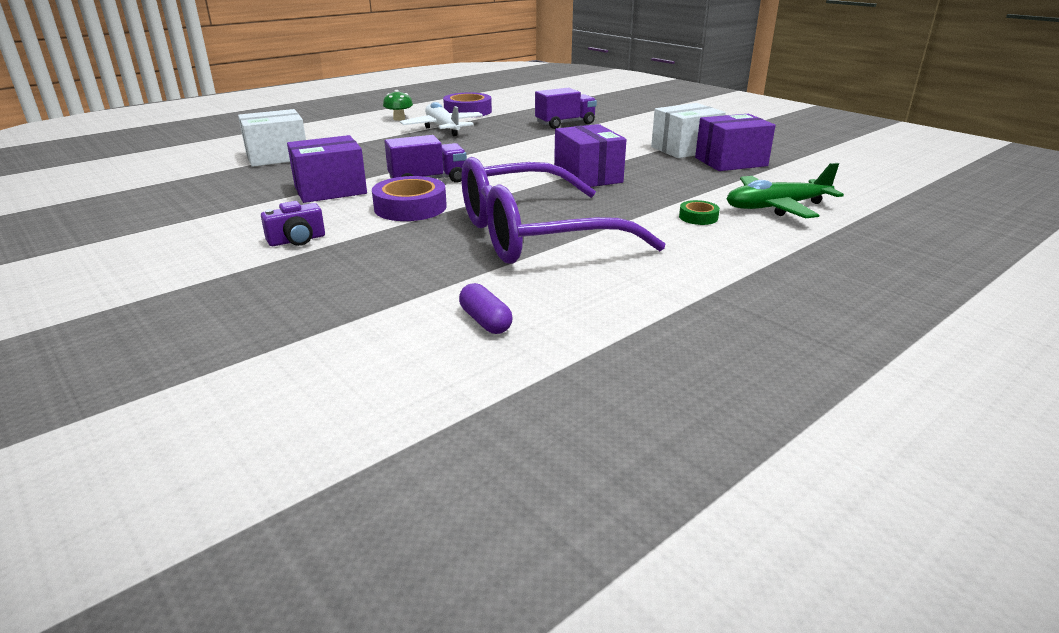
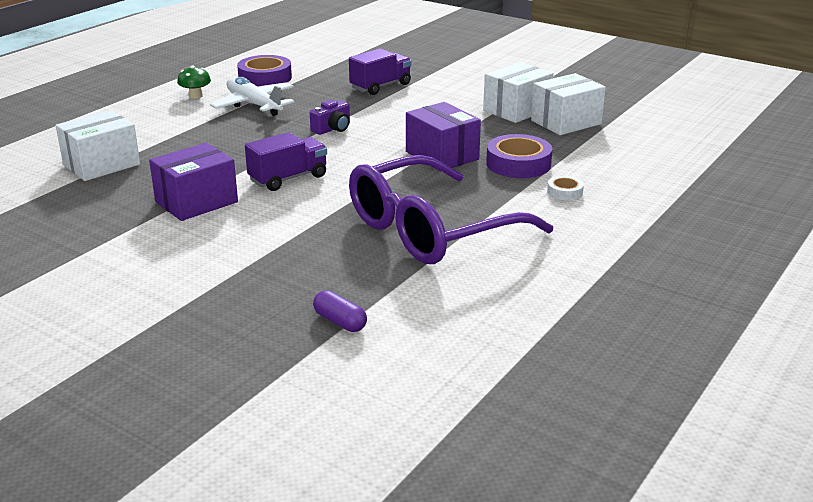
camera: 15 degrees left, 0 degrees up
purple camera [261,201,325,246] -> purple camera moved to [310,100,350,135]
purple tape [372,176,447,221] -> purple tape moved to [486,134,552,178]
purple capsule [459,283,513,334] -> purple capsule moved to [313,290,367,332]
green tape [679,200,720,225] -> white tape [547,176,584,201]
purple box [695,114,776,171] -> white box [531,73,606,135]
green plane [727,163,844,219] -> none

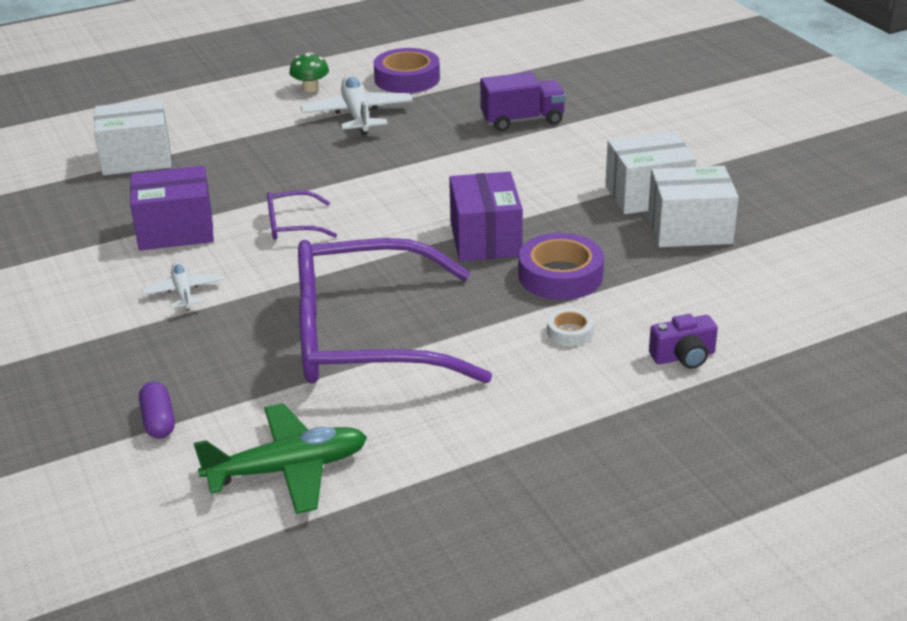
camera: 30 degrees right, 5 degrees up
purple truck [245,132,327,191] -> purple glasses [267,191,337,240]
purple camera [310,100,350,135] -> purple camera moved to [649,314,718,369]
none -> white plane [141,262,223,310]
none -> green plane [193,403,367,514]

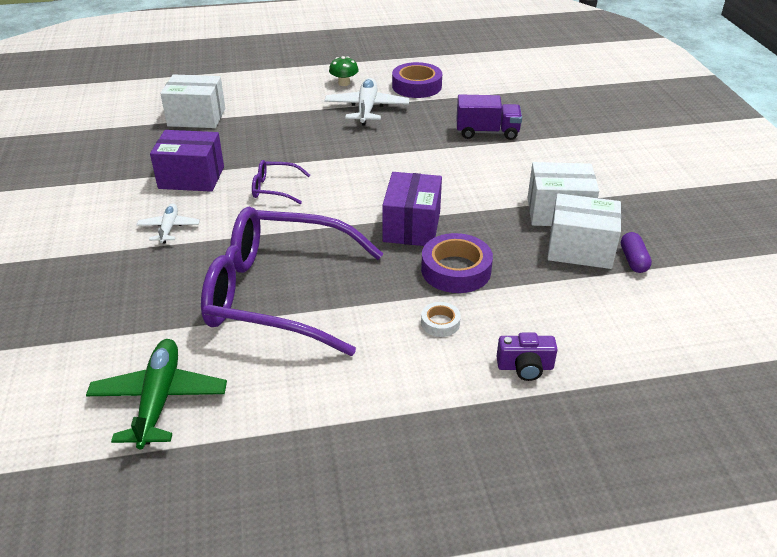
camera: 15 degrees right, 5 degrees up
purple capsule [139,382,175,439] -> purple capsule moved to [621,232,652,273]
green plane [193,403,367,514] -> green plane turned 90 degrees counterclockwise [86,339,227,449]

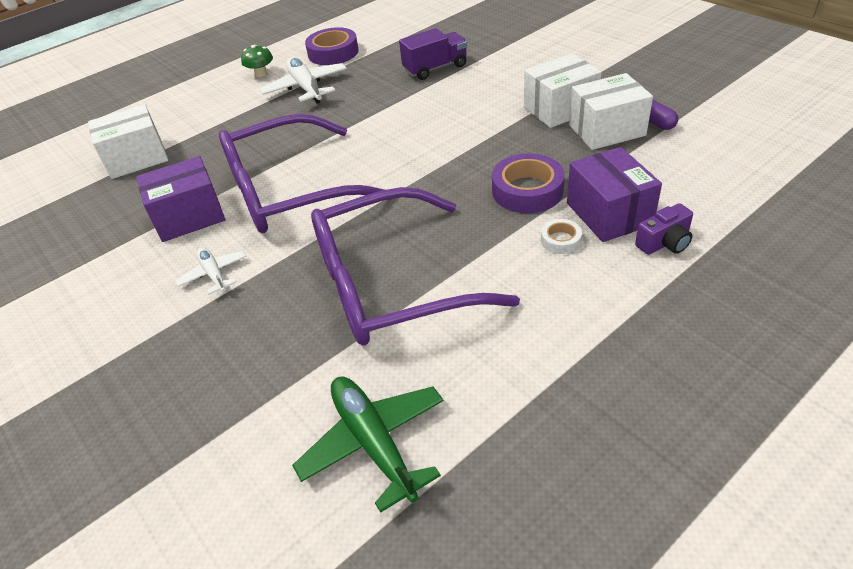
camera: 25 degrees left, 5 degrees up
purple glasses [252,160,310,204] -> purple glasses [219,114,391,233], size x2.47
purple box [382,172,442,246] -> purple box moved to [567,147,662,242]

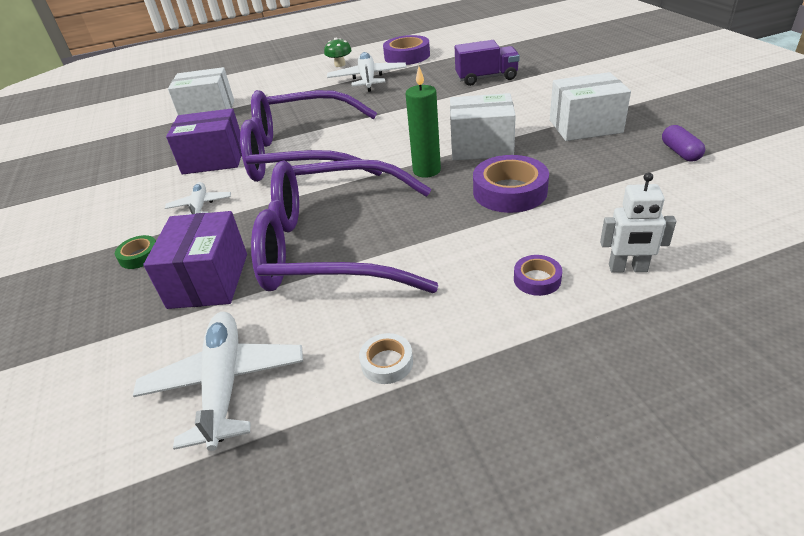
camera: 20 degrees right, 5 degrees down
green plane [292,376,444,513] -> white plane [133,312,303,451]
white tape [541,219,582,254] -> white tape moved to [359,333,413,384]
purple box [567,147,662,242] -> purple box moved to [143,211,247,309]
white box [569,73,653,150] -> white box moved to [450,93,516,160]
purple camera [635,203,693,255] -> white robot [600,172,676,273]
none -> green tape [115,235,156,269]
none -> green candle [406,66,441,178]
none -> purple tape [514,255,562,296]

